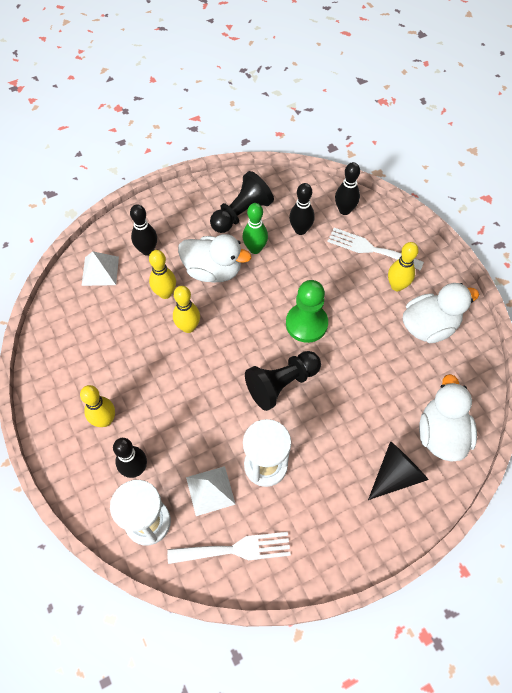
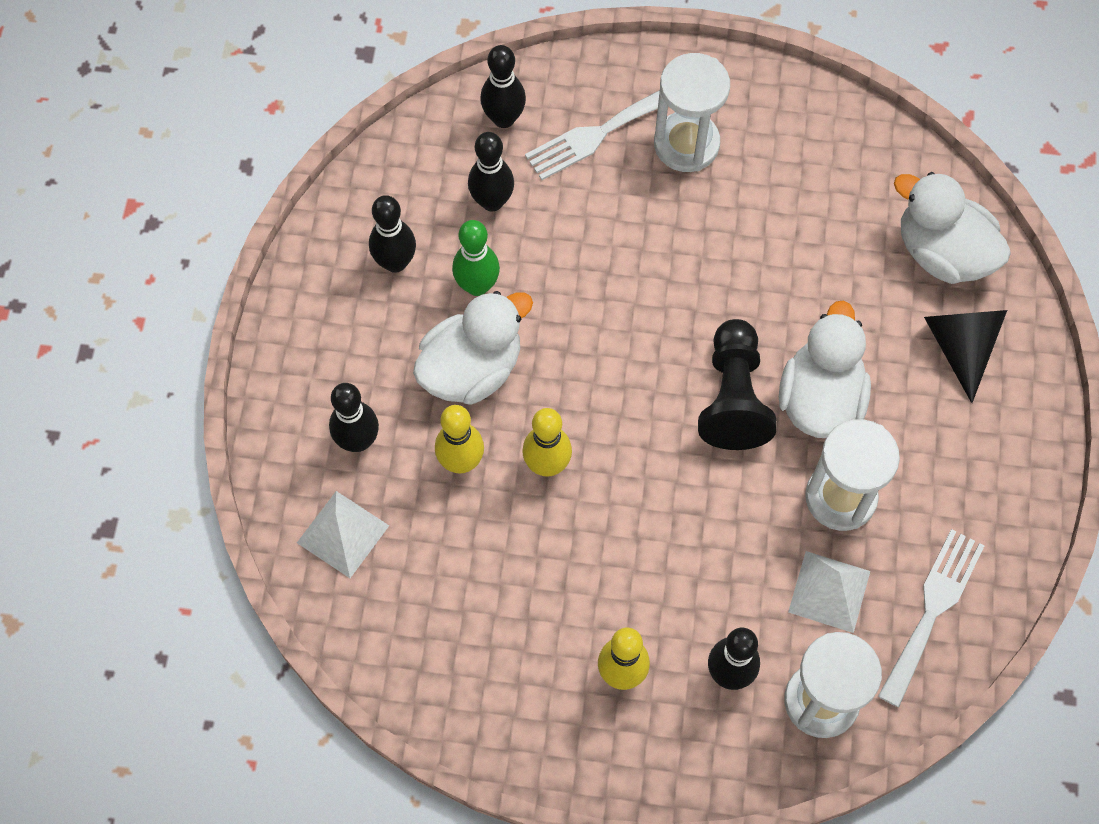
camera: 55 degrees left, 5 degrees up
black pawn [210,171,274,233] -> black bowling pin [369,195,416,273]
green pawn [286,280,328,343] -> none
yellow bowling pin [388,242,419,291] -> white hourglass [654,53,730,172]
white duck [403,283,479,343] -> white duck moved to [779,301,871,438]

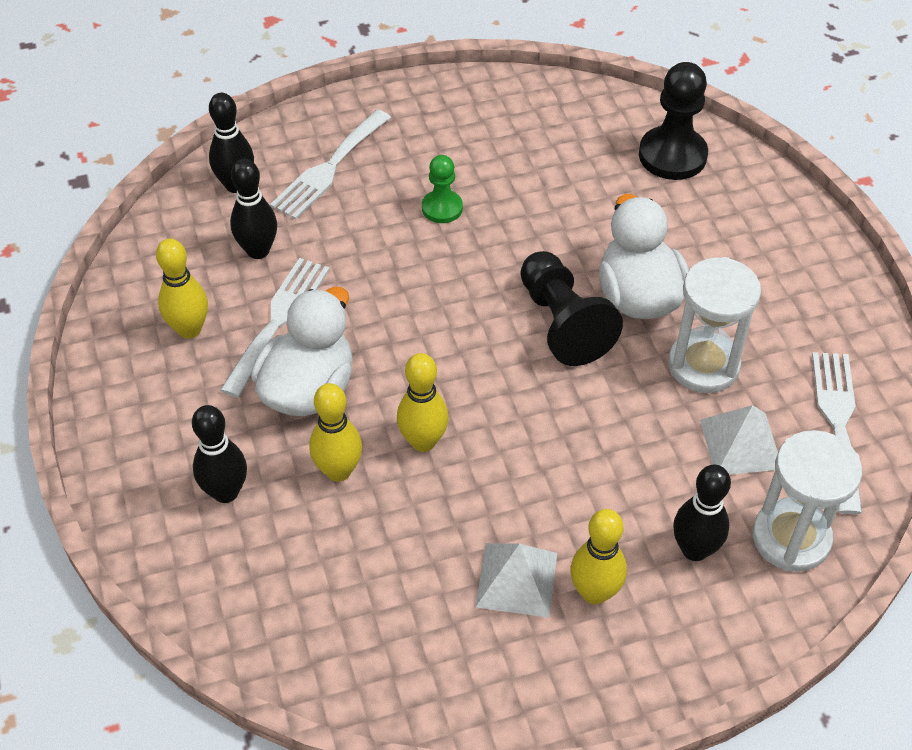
camera: 25 degrees left, 15 degrees down
white pyramid [297,491,389,578] -> white pyramid moved to [475,543,557,618]
black bowling pin [369,195,416,273] -> yellow bowling pin [156,238,208,339]
green bowling pin [452,220,500,296] -> white fork [220,258,330,398]
white hourglass [654,53,730,172] -> none
white duck [894,172,1011,284] -> black pawn [639,62,708,180]
black cone [924,310,1007,403] -> none
none -> green pawn [422,155,463,223]

